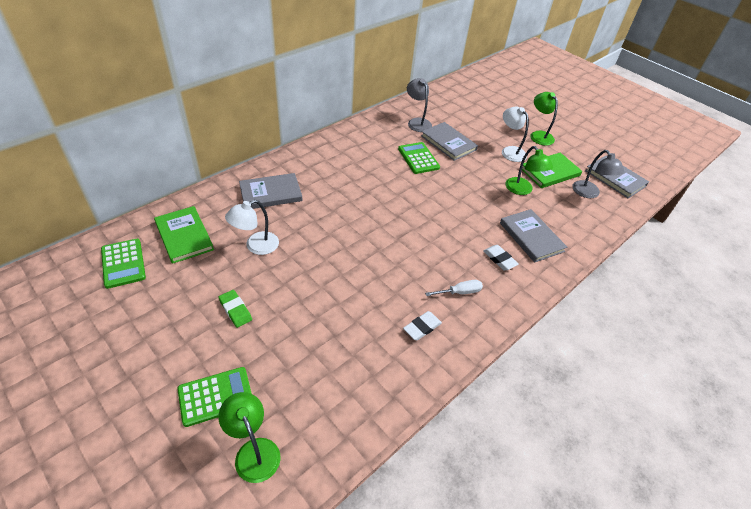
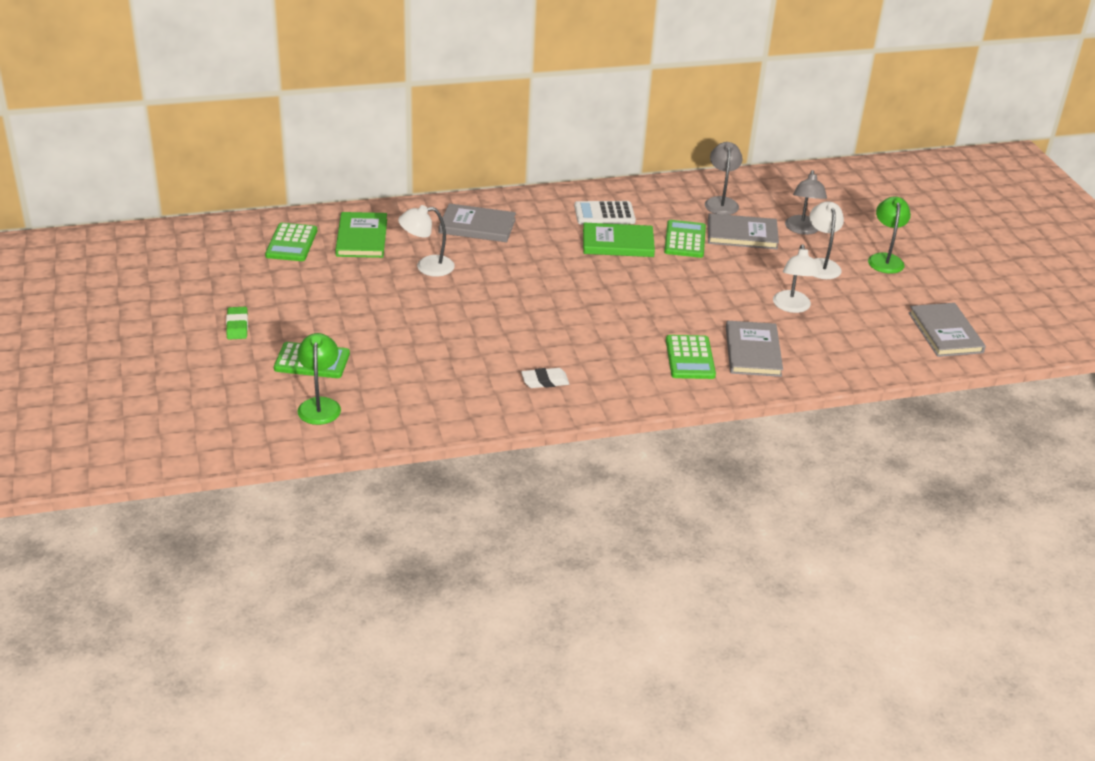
camera: 30 degrees right, 10 degrees down
green eraser [219,290,252,328] -> green eraser moved to [226,307,248,340]
grey book [421,122,478,161] -> grey book turned 75 degrees counterclockwise [708,213,779,249]
white screwdriver [425,280,483,296] -> none
white eraser [484,245,519,271] -> green calculator [666,335,716,379]
green lamp [506,146,553,195] -> white lamp [773,244,820,313]
green book [522,153,582,188] -> green book moved to [583,223,655,257]
grey lamp [572,150,624,198] -> grey lamp moved to [785,170,827,235]
none -> white calculator [574,201,636,225]

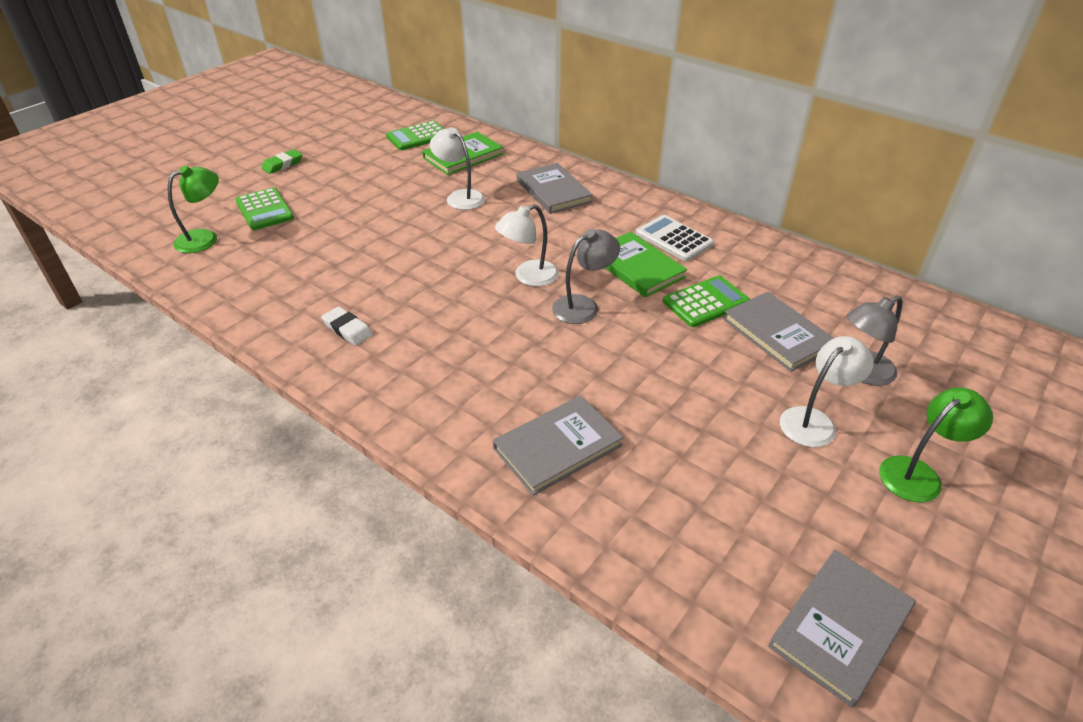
camera: 55 degrees right, 5 degrees up
green calculator [666,335,716,379] -> none
grey lamp [705,142,743,215] -> grey lamp moved to [552,229,620,324]
white lamp [773,244,820,313] -> white lamp moved to [495,204,559,286]

